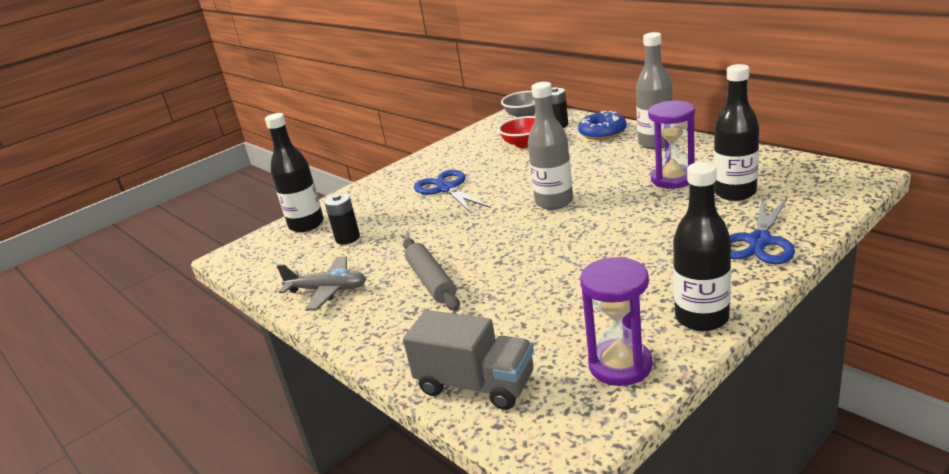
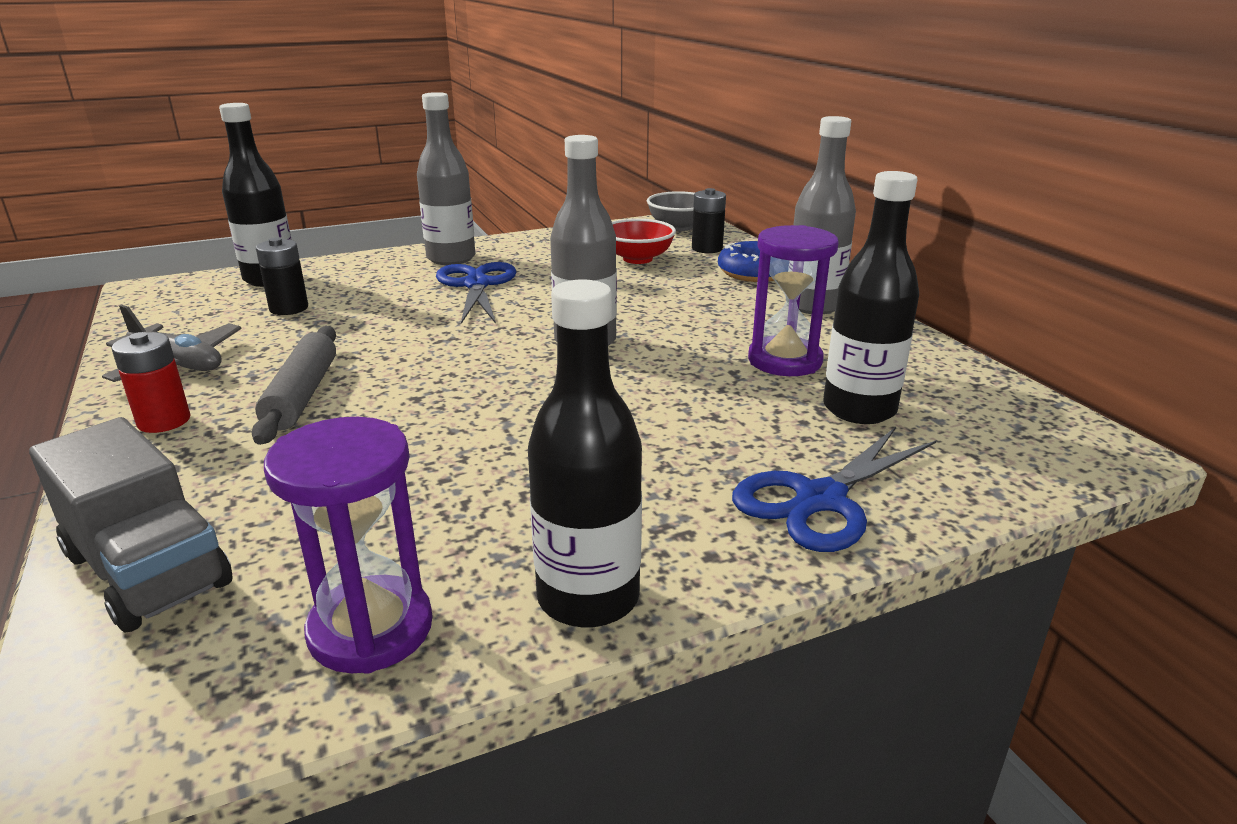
camera: 15 degrees right, 0 degrees up
none -> red battery [112,332,191,433]
none -> grey bottle [417,92,475,265]

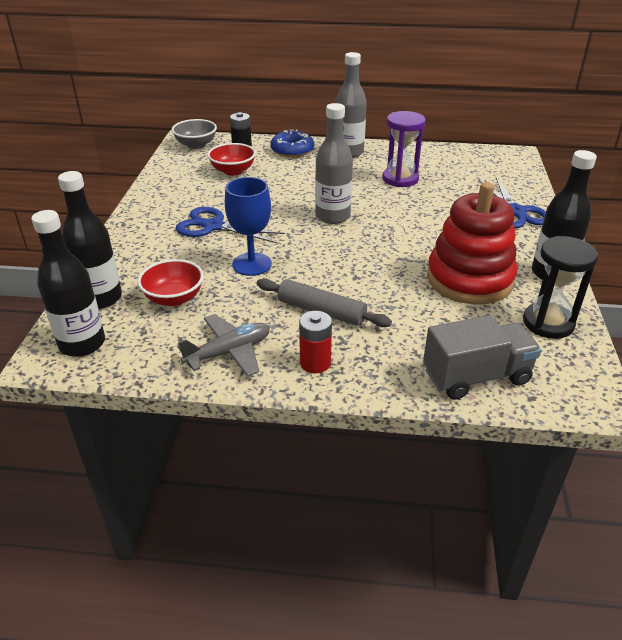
camera: 60 degrees left, 10 degrees up
black battery [256,237,308,315] -> red bowl [137,259,204,306]
purple hourglass [264,417,433,674] -> black hourglass [523,236,599,339]
grey bottle [417,92,475,265] -> none
black bottle [823,171,919,424] -> black bottle moved to [32,210,105,357]
none -> blue goblet [225,177,272,276]
none -> red stacking toy [427,182,517,304]

